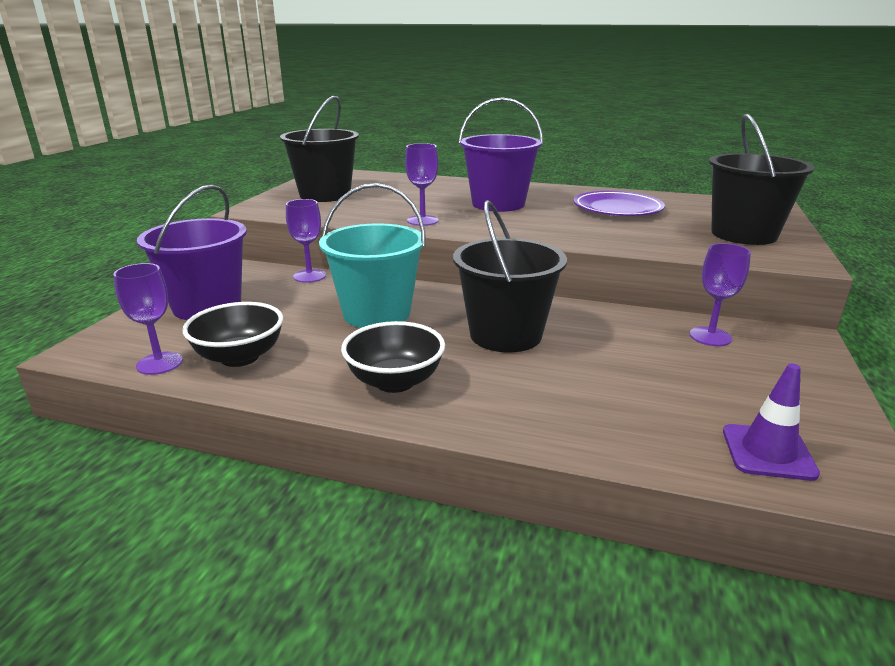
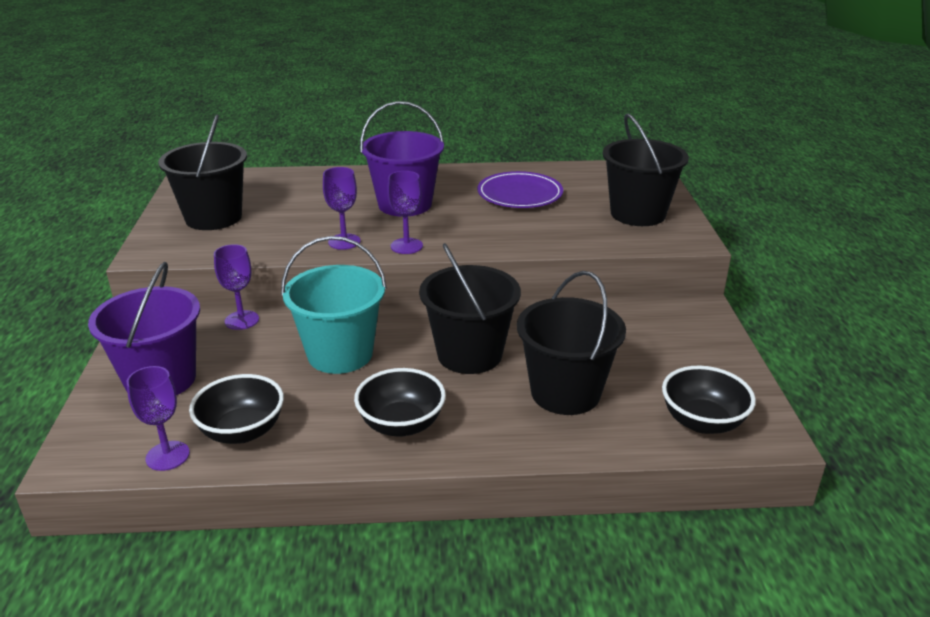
camera: 20 degrees left, 5 degrees up
purple goblet [690,243,751,346] -> purple goblet moved to [387,171,423,254]
purple traffic cone [723,363,820,481] -> black bowl [662,366,756,434]
none -> black bucket [517,271,626,415]

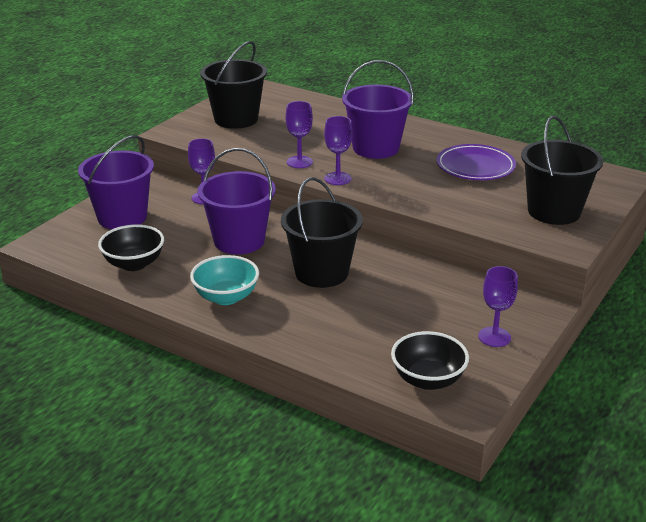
camera: 35 degrees right, 0 degrees up
purple goblet [127,366,190,471] -> purple goblet moved to [478,266,518,347]
turquoise bucket [281,236,387,374] -> purple bucket [198,148,276,254]
black bowl [354,368,446,437] -> turquoise bowl [190,255,259,305]
black bucket [517,271,626,415] -> none

